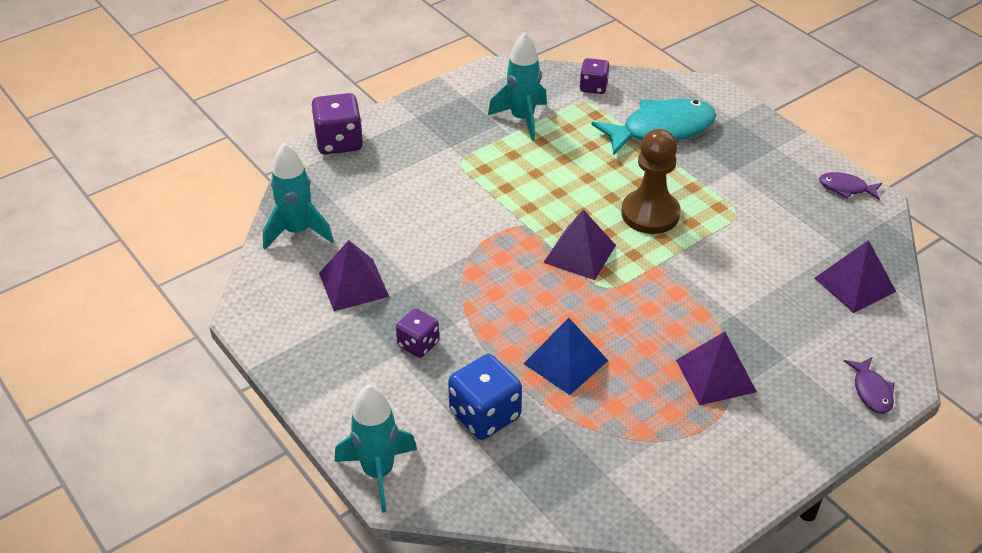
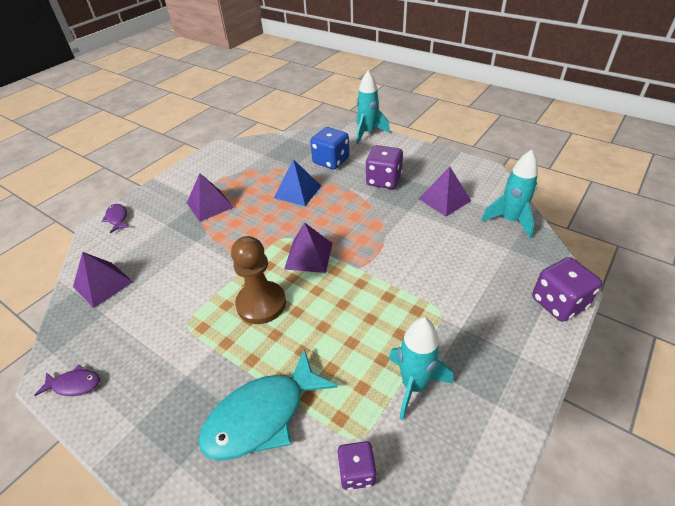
camera: 165 degrees right, 0 degrees up
purple dice [396,308,439,358] -> purple dice [366,145,403,189], size x1.61

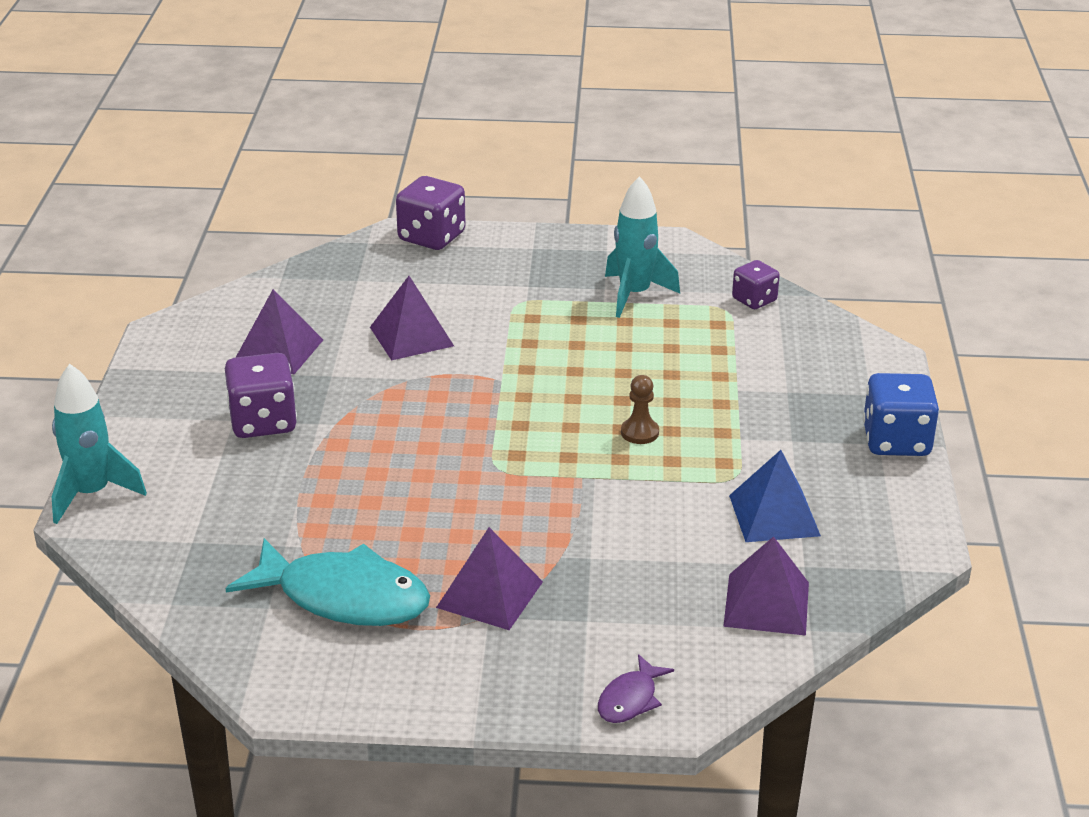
camera: 125 degrees left, 10 degrees down
purple fish [34,365,100,396] -> none
turquoise fish [198,349,338,460] -> turquoise fish moved to [225,538,430,626]
brown pawn [231,236,286,324] -> brown pawn [621,375,659,444], size x0.49
blue pyramid [274,159,321,206] -> blue pyramid moved to [729,450,821,542]
purple pyramid [284,222,333,273] -> purple pyramid moved to [370,276,454,360]
blue dice [310,127,349,170] -> blue dice moved to [863,373,939,456]
turquoise rocket [481,150,538,238] -> none

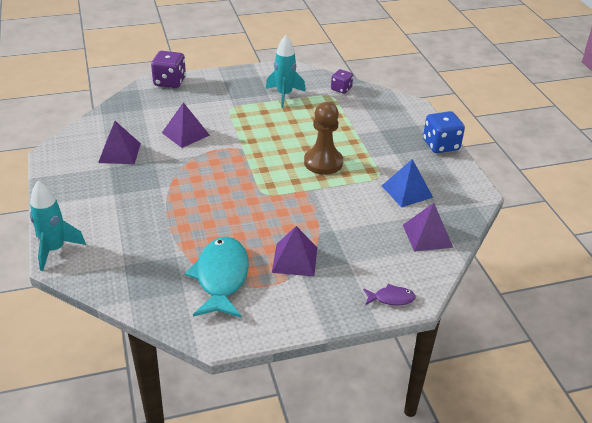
camera: 20 degrees left, 5 degrees up
purple dice [225,353,297,438] -> none
turquoise fish [225,538,430,626] -> turquoise fish turned 90 degrees counterclockwise [185,237,249,318]
purple fish [598,654,674,723] -> purple fish turned 105 degrees counterclockwise [363,284,416,306]
brown pawn [621,375,659,444] -> brown pawn [304,102,343,175], size x2.02

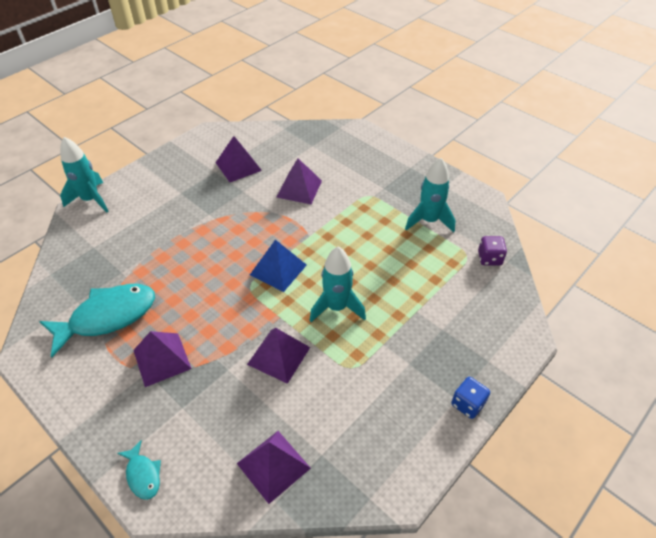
camera: 60 degrees right, 10 degrees up
purple dice [151,51,186,88] -> none
brown pawn [304,102,343,175] -> turquoise rocket [310,247,366,322]
purple fish [363,284,416,306] -> turquoise fish [117,440,161,500]
blue pyramid [382,159,433,207] -> blue pyramid moved to [250,240,307,292]
blue dice [423,111,465,153] -> blue dice [451,377,490,419], size x0.62
none -> purple pyramid [247,328,310,384]

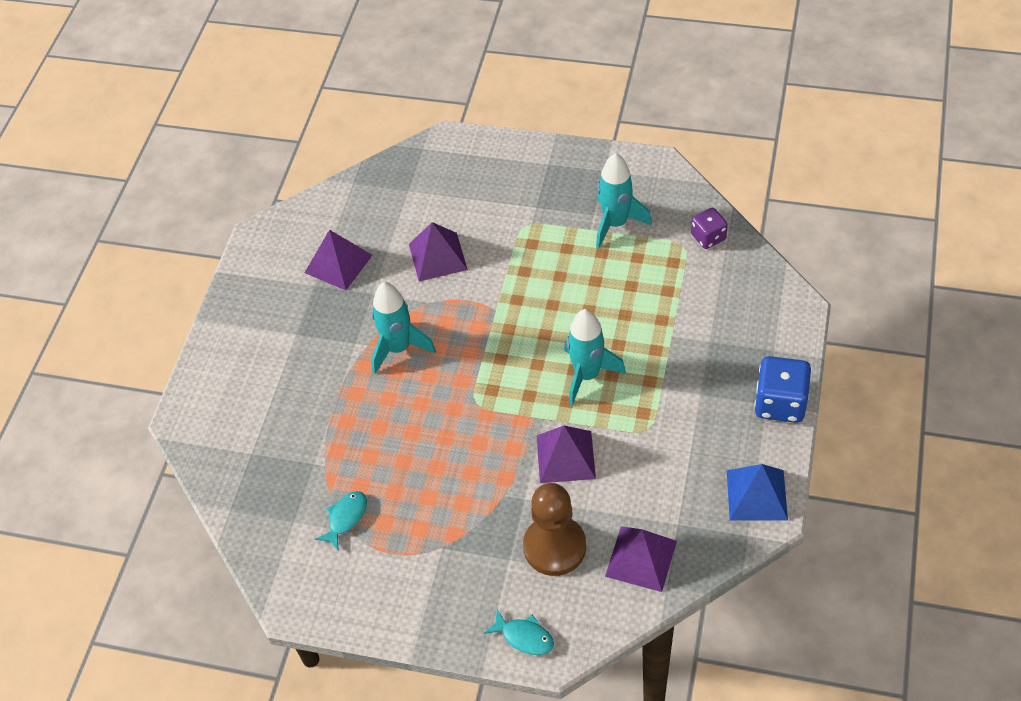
camera: 25 degrees left, 5 degrees up
turquoise fish [39,284,155,357] -> turquoise fish [315,491,367,550], size x0.47
turquoise rocket [60,137,108,213] -> turquoise rocket moved to [371,282,436,374]
purple pyramid [133,331,192,387] -> none
blue pyramid [250,240,307,292] -> blue pyramid moved to [727,464,788,521]
blue dice [451,377,490,419] -> blue dice [754,356,811,423], size x1.61
none -> brown pawn [523,483,586,576]

